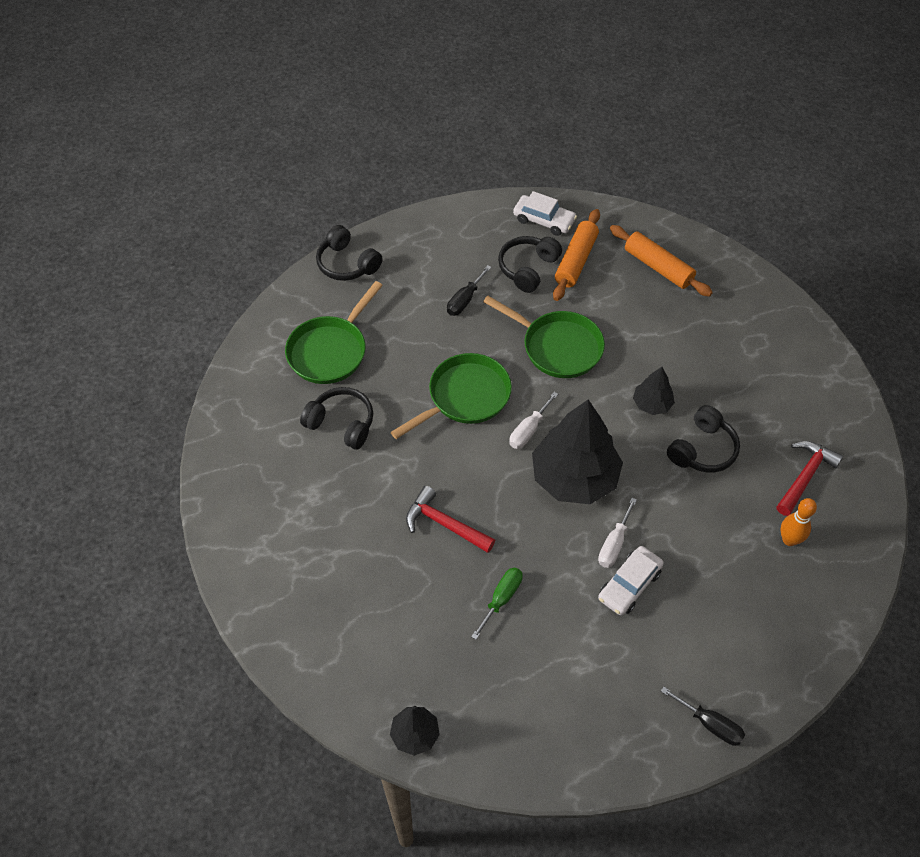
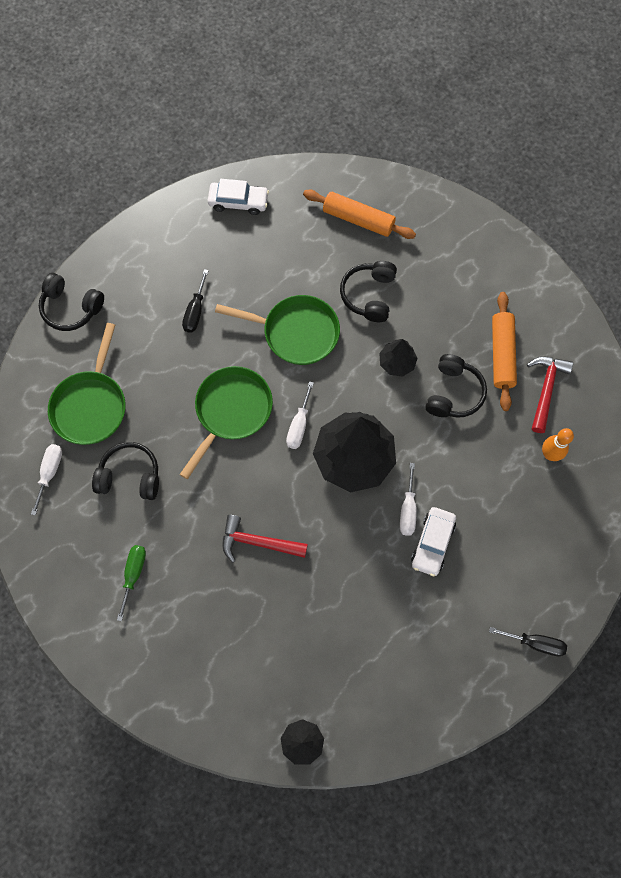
camera: 20 degrees left, 15 degrees up
green screwdriver [471,568,523,640] -> green screwdriver moved to [117,545,146,621]
black headphones [498,236,562,293] -> black headphones moved to [340,261,397,322]
orange rolling pin [553,209,600,301] -> orange rolling pin moved to [492,292,517,411]
none -> white screwdriver [31,444,62,516]

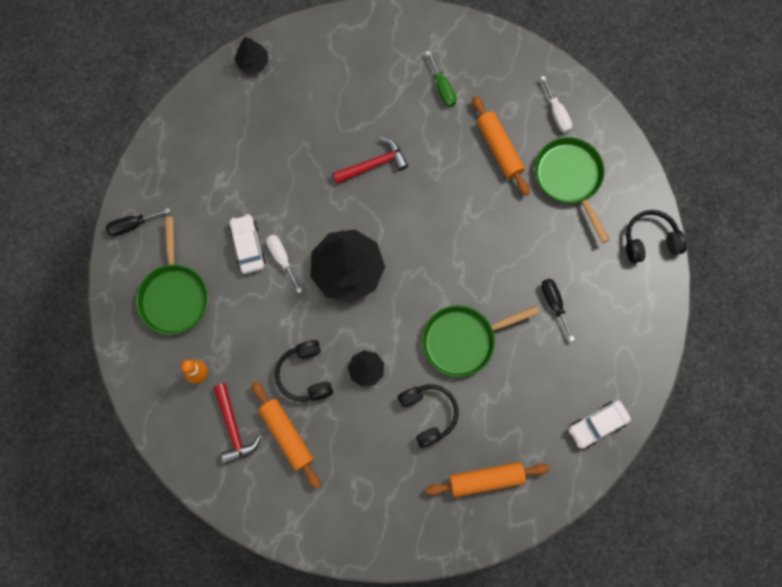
camera: 145 degrees right, 5 degrees up
black headphones [92,442,159,500] -> orange rolling pin [472,96,530,196]
green pan [179,366,273,479] -> green pan moved to [136,217,208,335]
white screwdriver [286,381,314,449] -> none

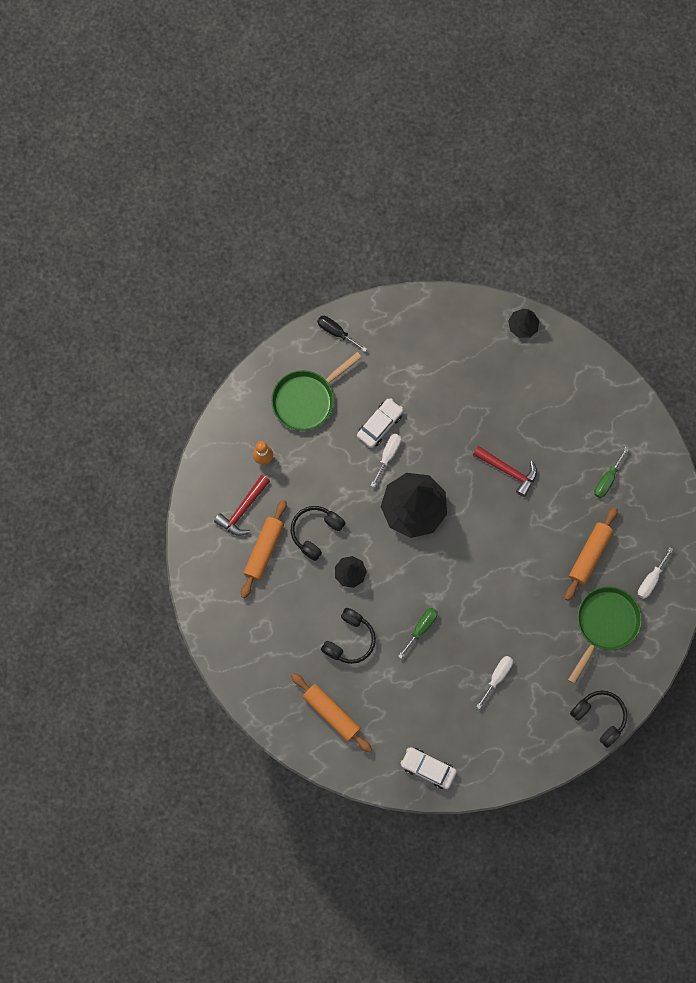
camera: 55 degrees right, 0 degrees up
green pan [422,305,539,377] -> green screwdriver [398,608,438,658]
black screwdriver [541,279,575,341] -> white screwdriver [476,656,513,709]

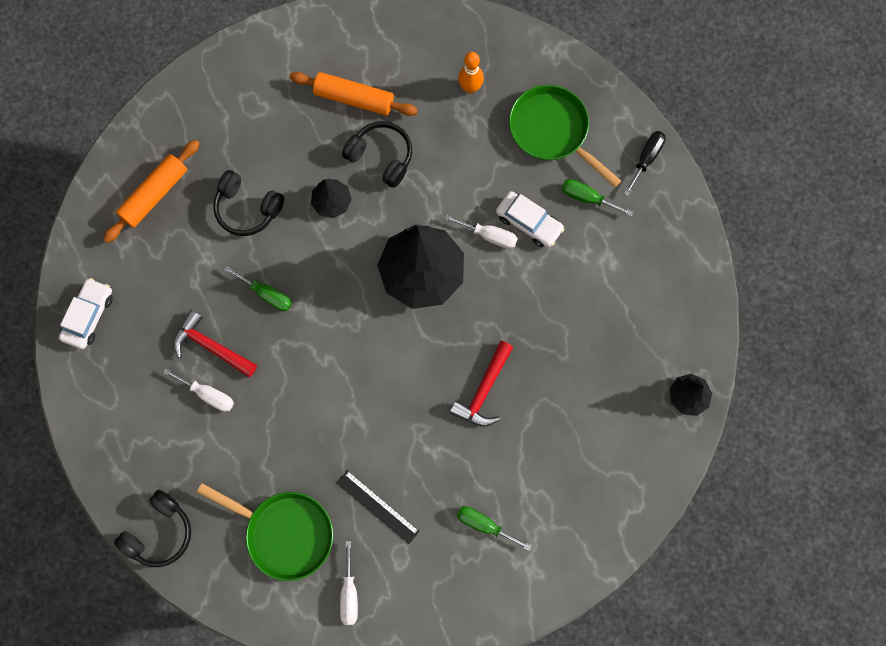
camera: 85 degrees right, 0 degrees up
red hammer [214,475,270,536] -> red hammer moved to [173,310,257,377]
orange rolling pin [565,507,618,601] -> black ruler [337,470,419,544]
white screwdriver [638,547,673,599] -> white screwdriver turned 120 degrees counterclockwise [340,541,358,625]
none -> green screwdriver [561,179,633,216]

